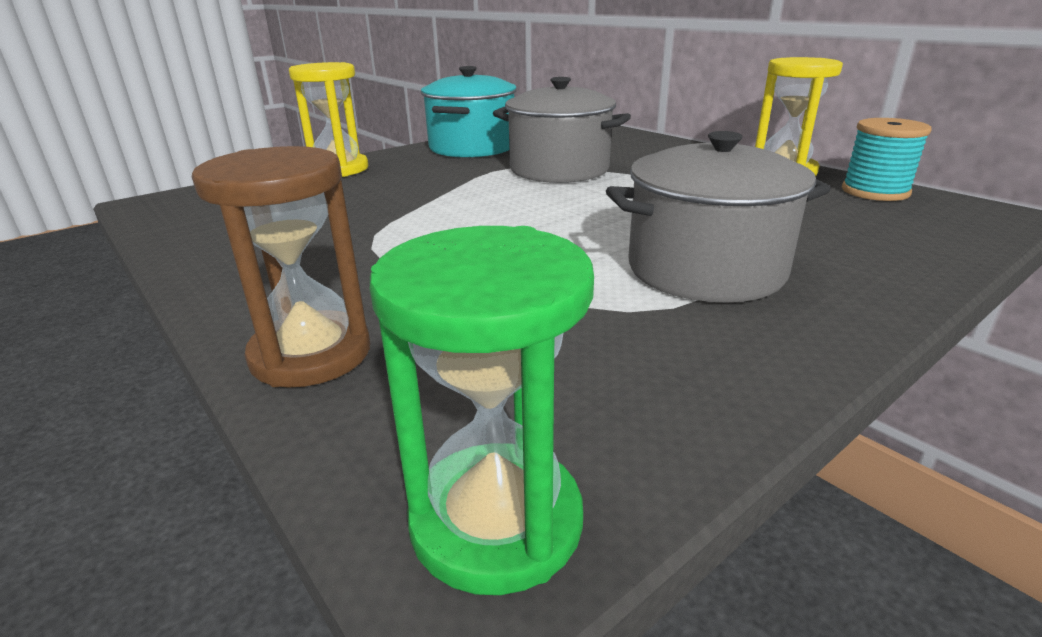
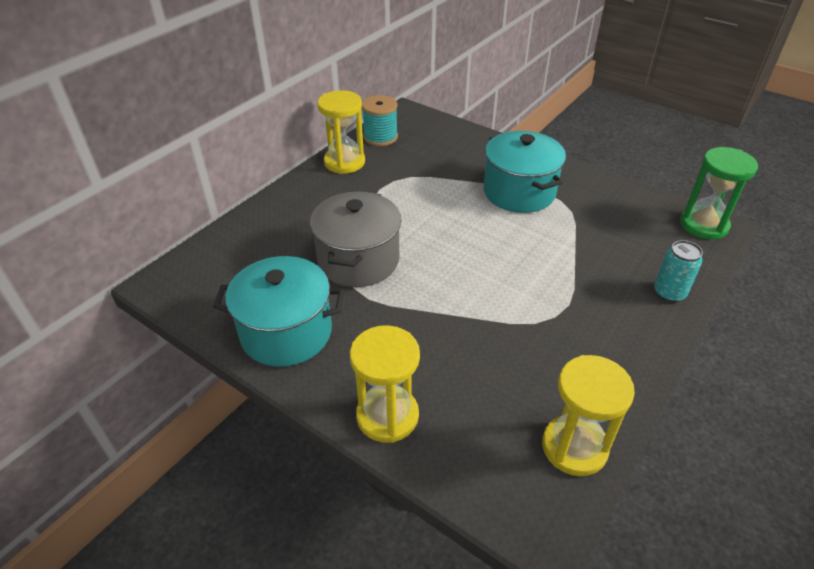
camera: 105 degrees left, 15 degrees up
brown hourglass [192,146,370,388] -> turquoise can [654,240,703,302]
grey pot [606,131,831,303] -> turquoise pot [484,131,566,213]
none -> yellow hourglass [542,355,635,476]

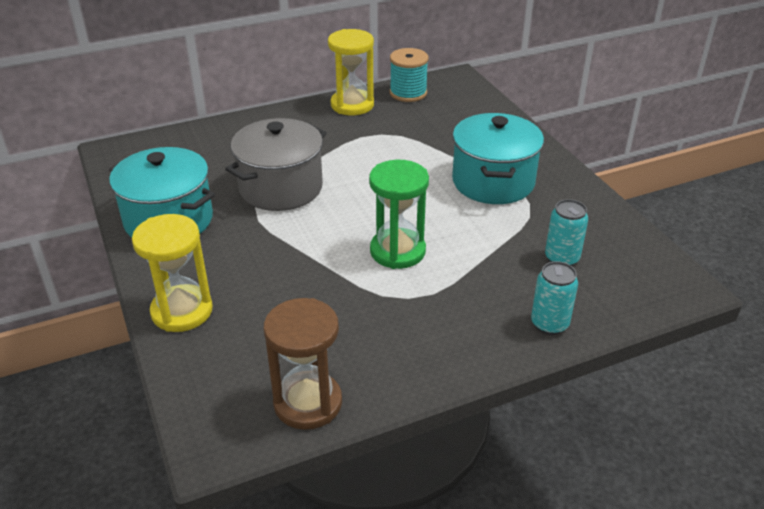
camera: 30 degrees right, 5 degrees down
yellow hourglass [542,355,635,476] -> brown hourglass [264,298,342,430]
green hourglass [680,147,758,240] -> green hourglass moved to [369,160,429,269]
none -> turquoise can [545,199,588,266]

